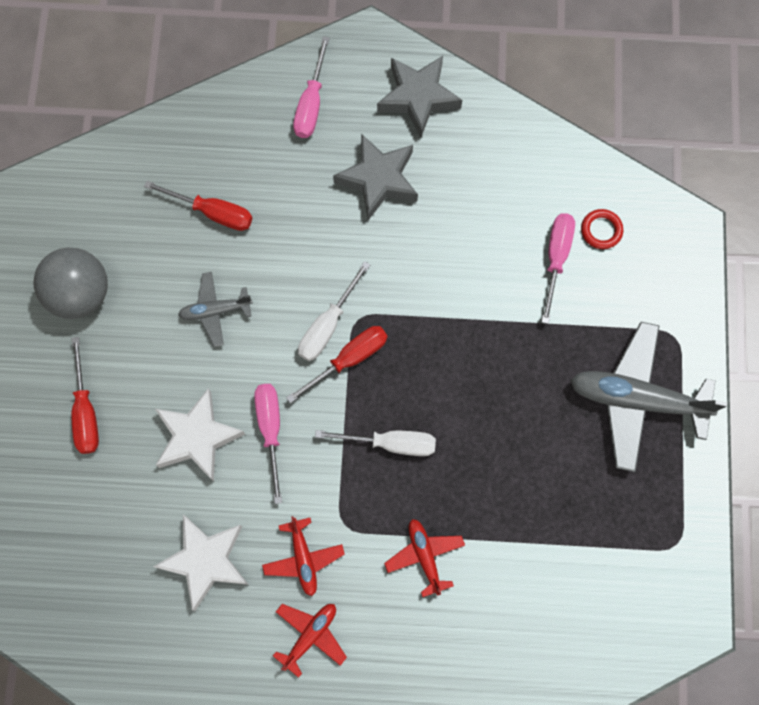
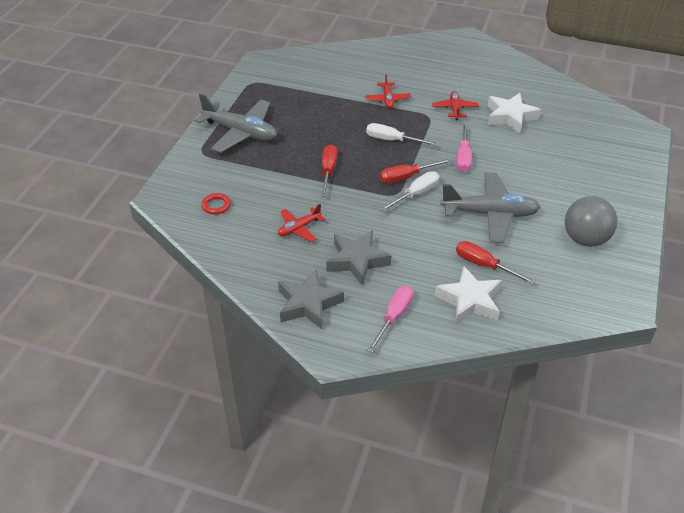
camera: 165 degrees left, 30 degrees down
red screwdriver [71,337,99,454] -> red screwdriver moved to [321,145,338,197]
white star [155,388,246,482] -> white star moved to [435,266,502,324]
grey plane [178,272,253,347] -> grey plane [441,172,540,243], size x1.91
red plane [273,604,347,678] -> red plane moved to [278,204,325,242]
pink screwdriver [541,213,575,324] -> none

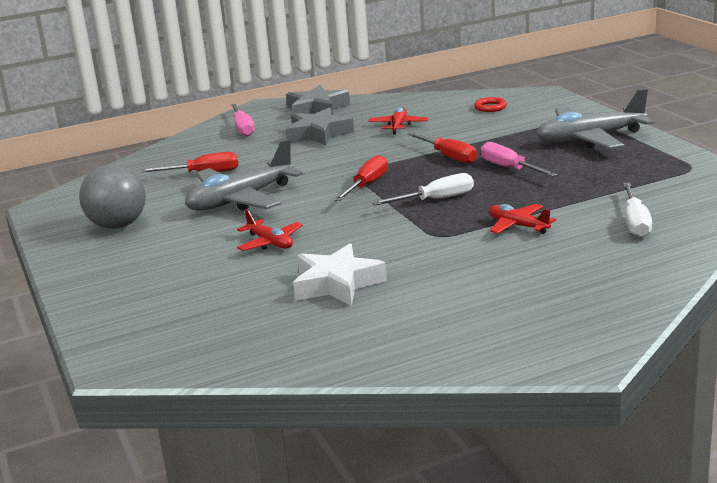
camera: 140 degrees right, 20 degrees down
white screwdriver [379,171,439,212] -> white screwdriver moved to [623,183,652,237]
red plane [432,91,479,120] -> red plane moved to [237,209,303,251]
white star [435,266,502,324] -> none
pink screwdriver [457,123,472,172] -> pink screwdriver moved to [481,142,558,177]

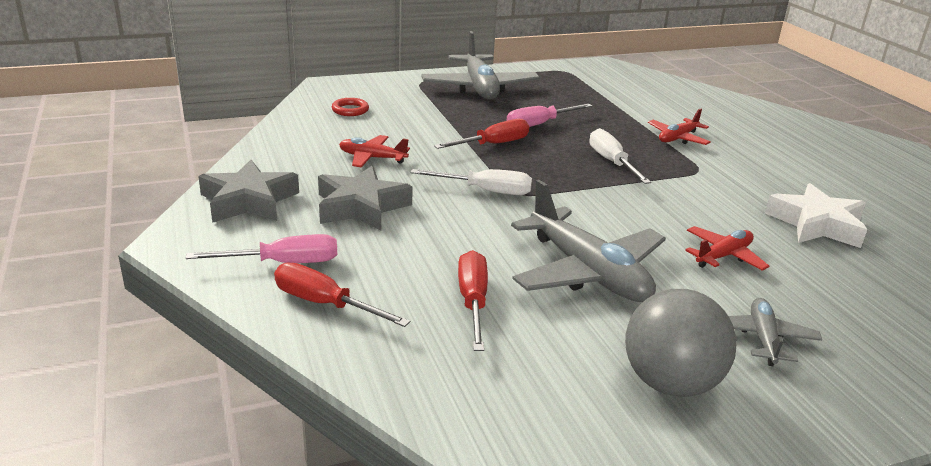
camera: 90 degrees left, 5 degrees up
red screwdriver [334,155,388,201] -> red screwdriver moved to [274,262,410,327]
white screwdriver [623,183,652,237] -> white screwdriver moved to [411,169,532,195]
none -> grey plane [728,298,822,366]

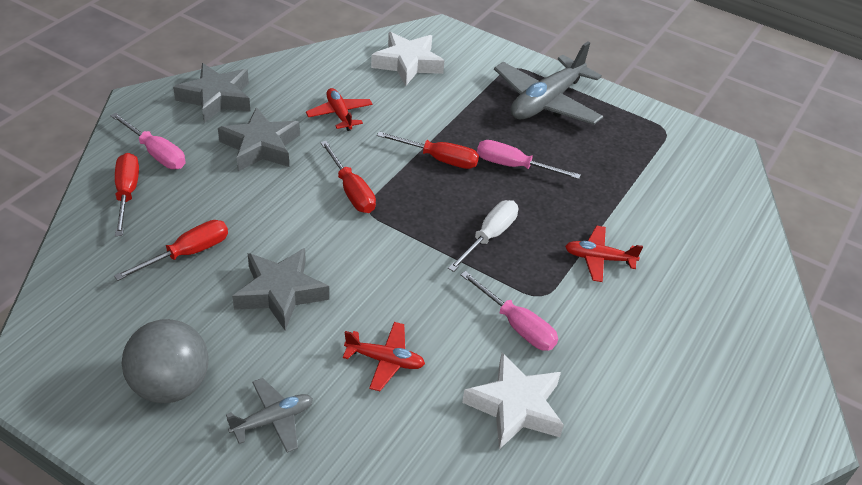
camera: 50 degrees right, 15 degrees up
red ring [332,98,369,116] -> white star [371,32,444,86]
white screwdriver [411,169,532,195] -> red screwdriver [320,141,376,213]
grey plane [511,180,666,302] -> grey star [232,248,329,330]
none -> pink screwdriver [460,271,558,351]

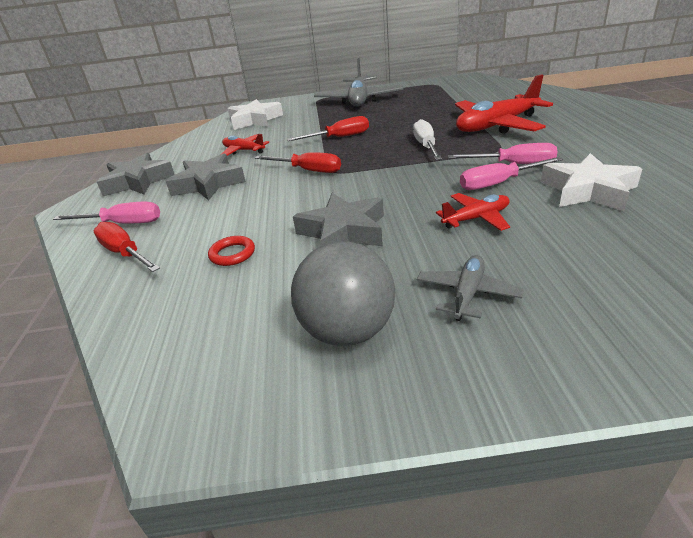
camera: 30 degrees left, 10 degrees down
red screwdriver [114,220,228,281] -> red ring [208,236,255,266]
pink screwdriver [477,140,581,179] -> pink screwdriver moved to [460,157,563,190]
red plane [565,226,643,282] -> red plane [455,74,553,134], size x1.91

